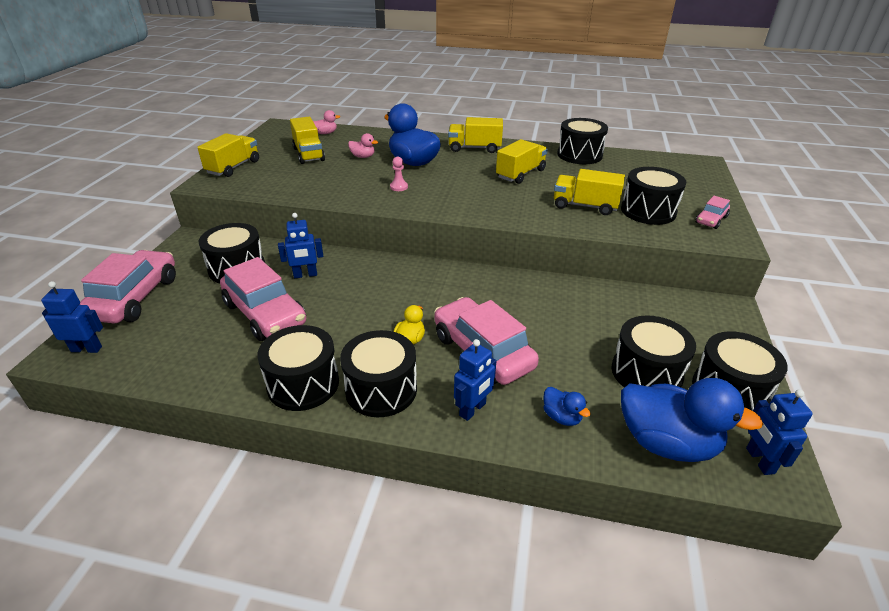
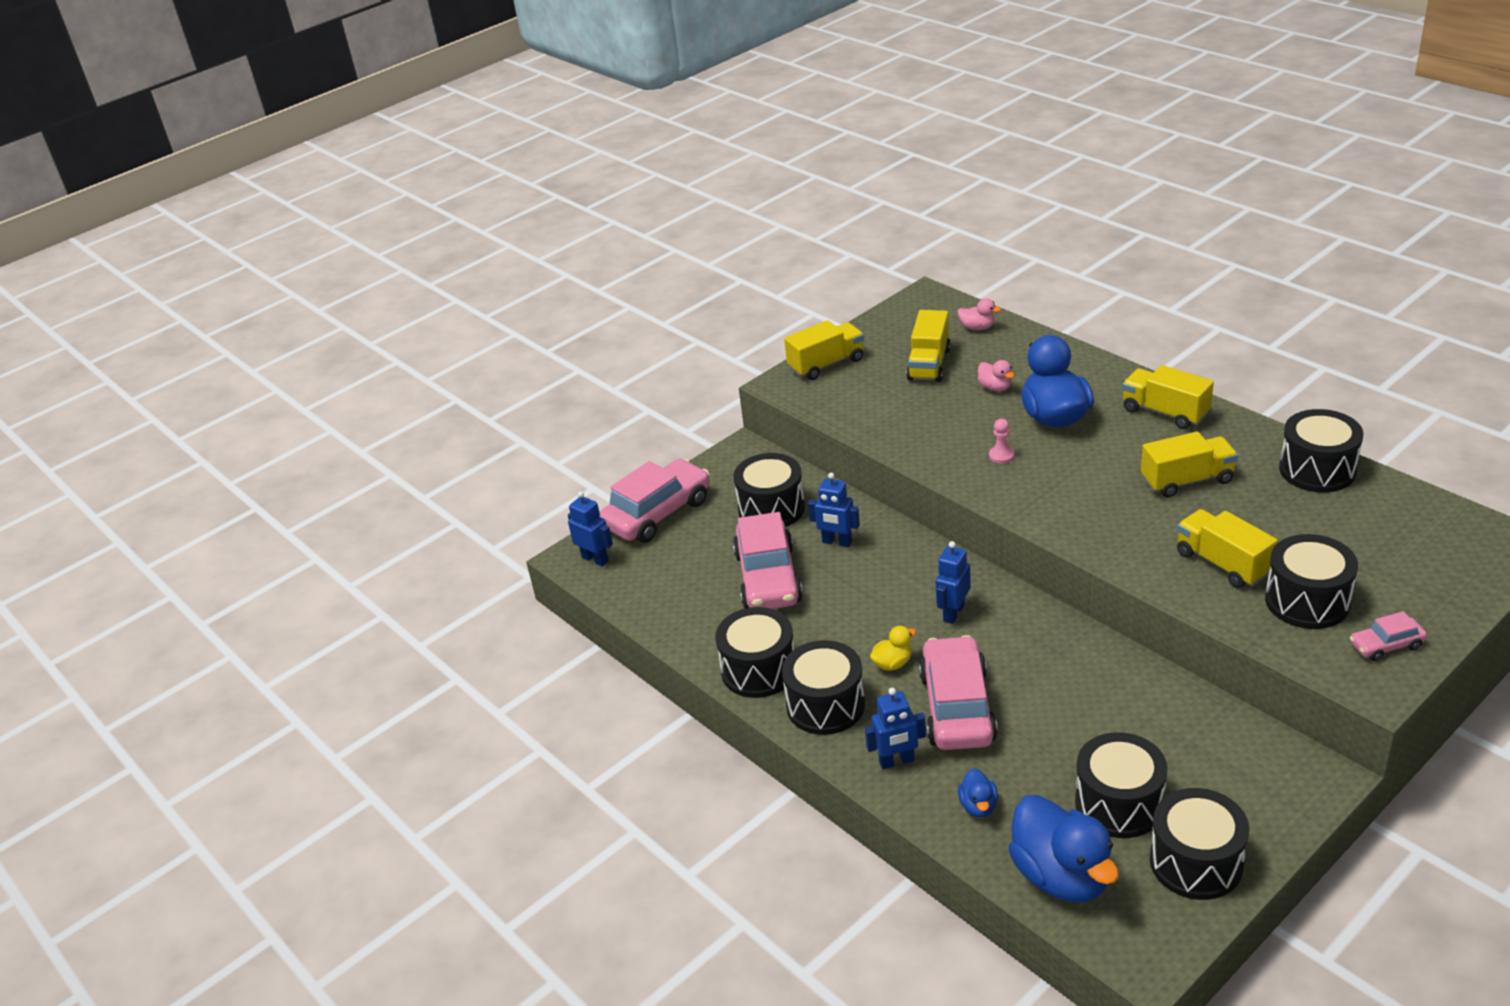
camera: 40 degrees right, 0 degrees up
blue robot [746,389,813,475] -> blue robot moved to [936,541,971,624]

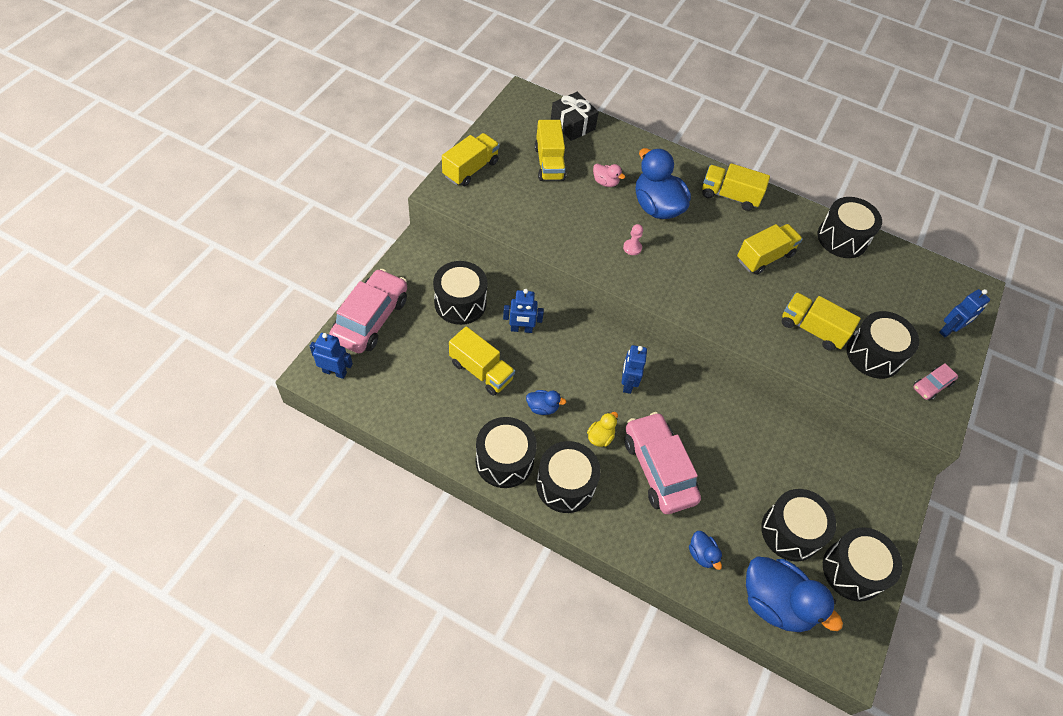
camera: 30 degrees left, 20 degrees up
pink car [733,512,803,609] -> yellow truck [449,326,515,396]
blue robot [865,688,926,770] -> blue robot moved to [939,289,990,338]
pink duck [958,298,1001,330] -> black gift [551,92,599,141]
none -> blue duck [526,390,566,415]

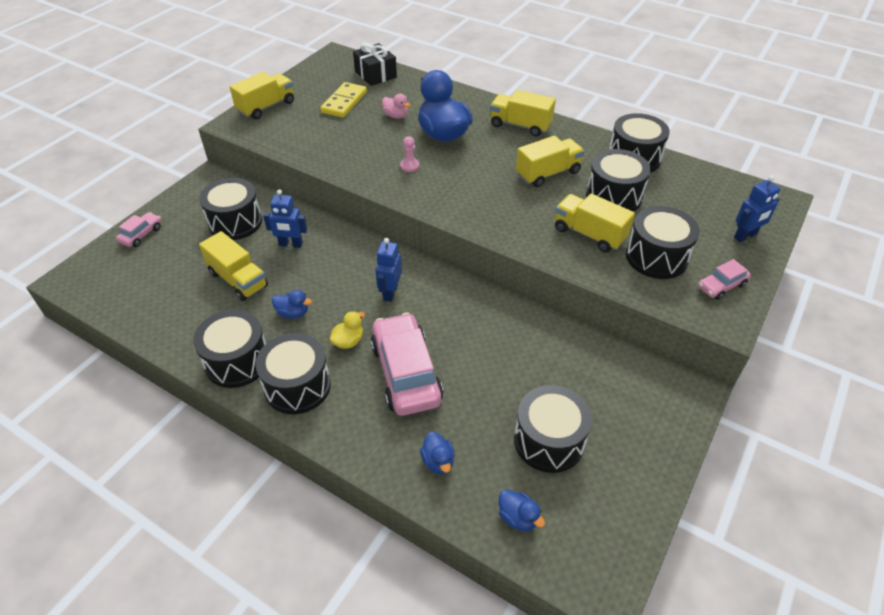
camera: 10 degrees right, 10 degrees down
blue robot [310,333,353,379] -> none
pink car [329,269,407,353] -> pink car [116,212,161,247], size x0.48
yellow truck [535,120,566,181] -> yellow domino [320,82,367,118]
blue duck [746,556,843,632] -> blue duck [499,489,545,531], size x0.46
black drum [823,527,902,602] -> black drum moved to [586,149,651,212]

